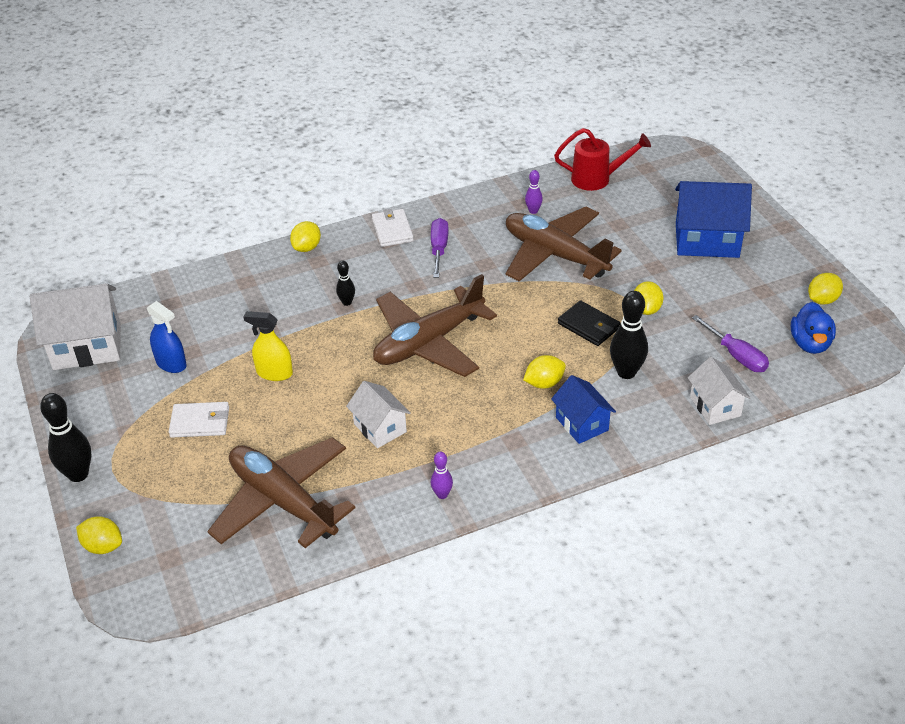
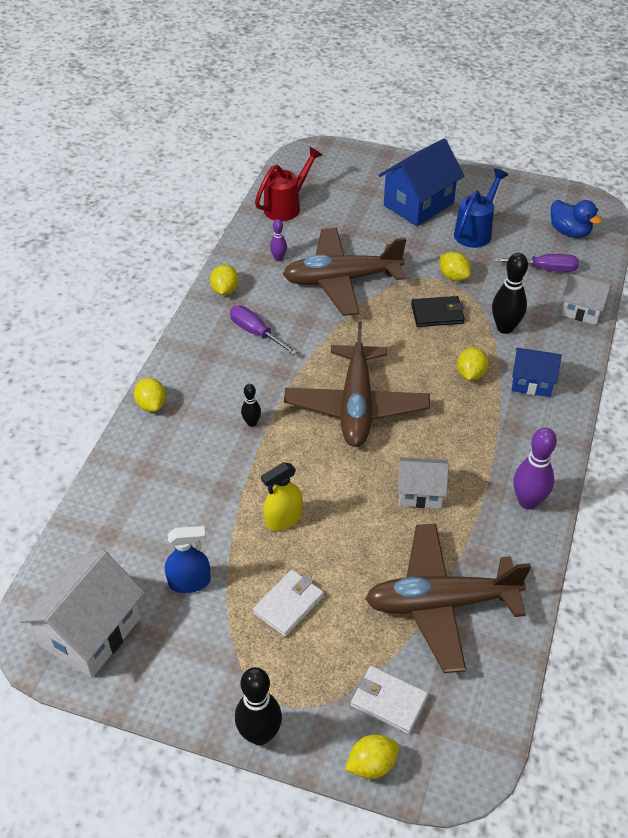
camera: 50 degrees left, 5 degrees up
white wallet [372,209,414,247] -> white wallet moved to [351,666,428,734]
purple bowling pin [431,451,453,499] -> purple bowling pin [513,428,557,510], size x1.85
yellow lemon [808,273,843,305] -> yellow lemon moved to [210,264,239,295]
none -> blue watering can [454,168,508,248]

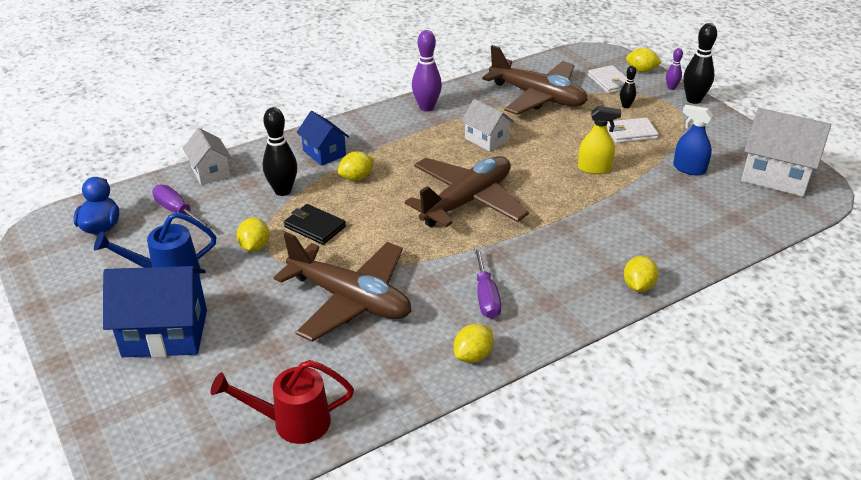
camera: 140 degrees left, 10 degrees down
white house [20,550,145,678] -> white house turned 45 degrees clockwise [741,108,831,197]
black bowling pin [241,384,261,427] -> black bowling pin moved to [620,66,636,108]
purple bowling pin [270,219,287,261] -> purple bowling pin moved to [666,48,683,90]

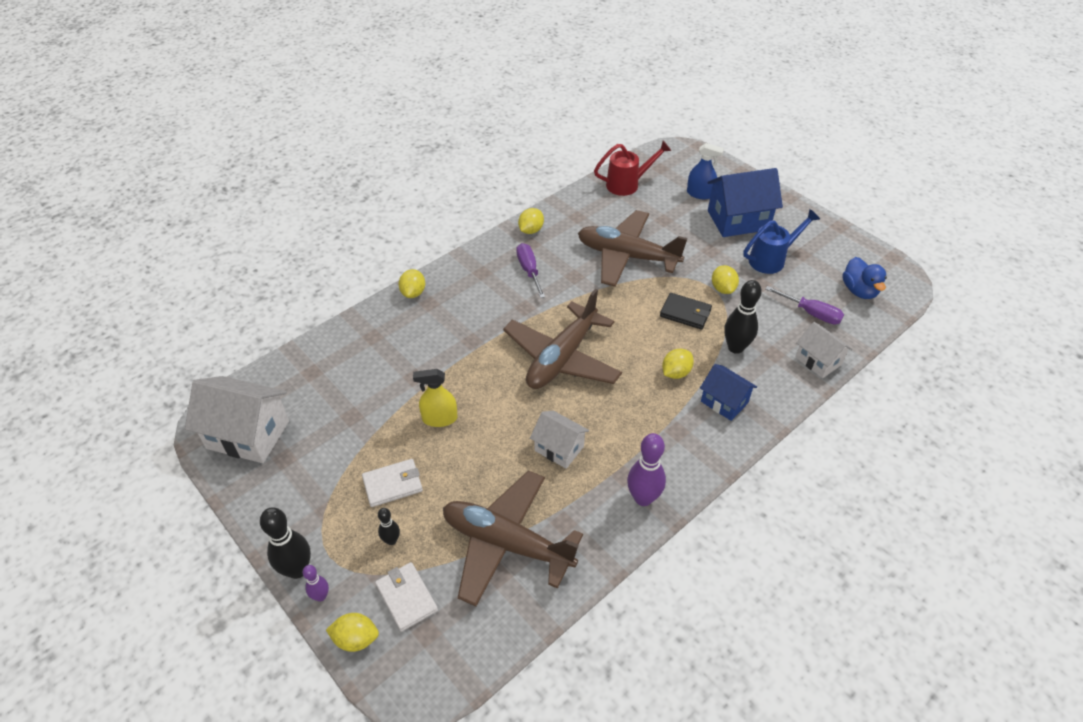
camera: 170 degrees right, 10 degrees up
blue spray bottle [673,105,713,175] -> blue spray bottle moved to [687,143,724,199]

